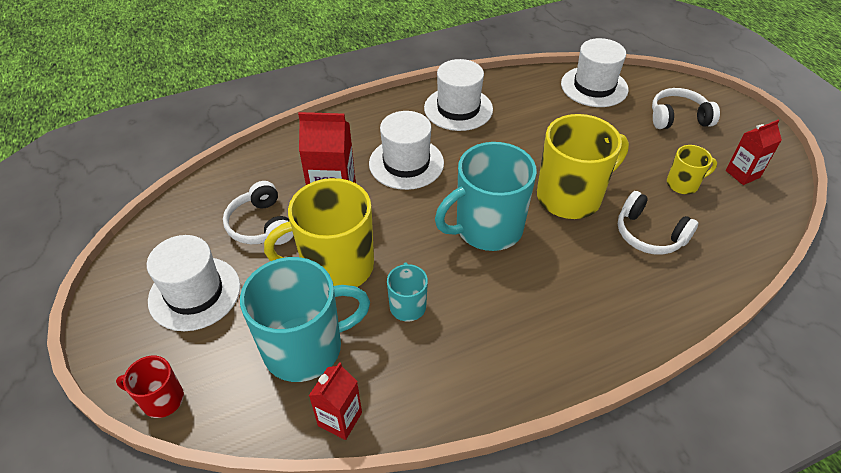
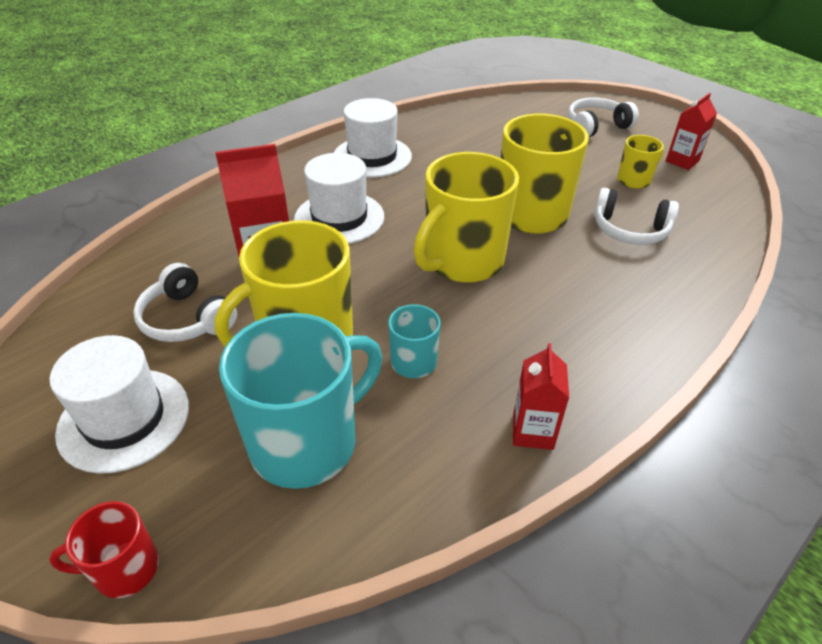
camera: 20 degrees left, 5 degrees down
red carton [309,362,362,440] -> red carton moved to [513,343,569,450]
turquoise mug [435,142,537,251] -> yellow mug [414,152,519,283]
white hat [561,38,629,107] -> none

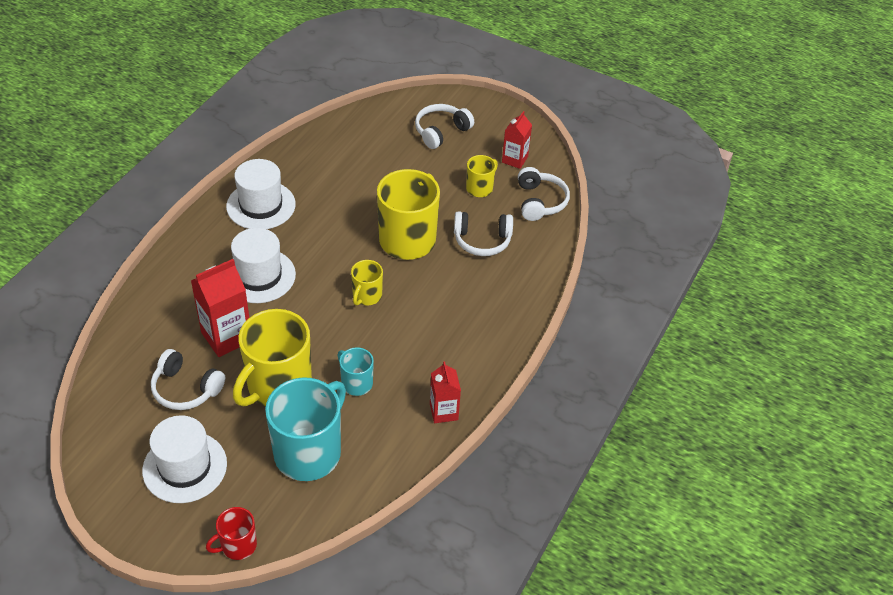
camera: 20 degrees left, 5 degrees up
yellow mug [414,152,519,283] -> yellow mug [351,260,383,306], size x0.49
none -> white headphones [518,167,570,221]

